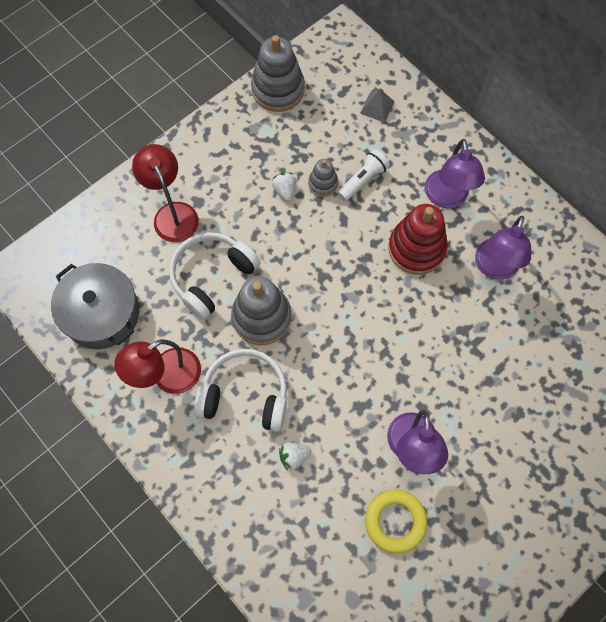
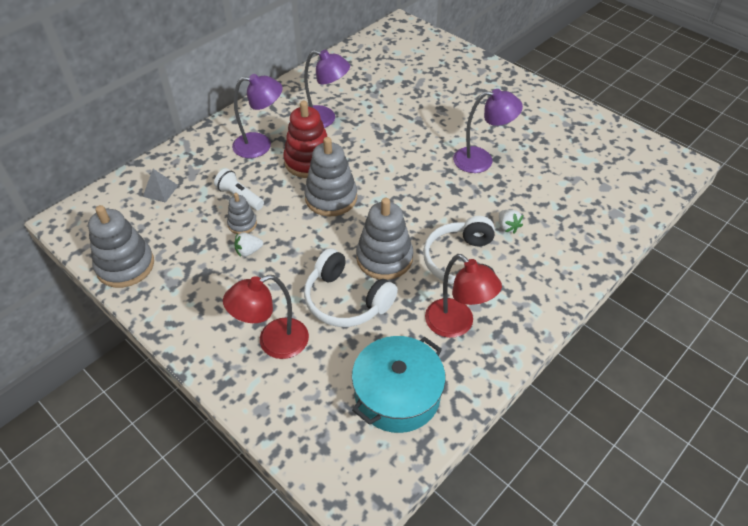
camera: 95 degrees left, 20 degrees down
grey pot [51,263,139,349] -> turquoise pot [352,336,446,433]
yellow ring [365,489,427,554] -> none
none -> grey stacking toy [304,137,357,216]

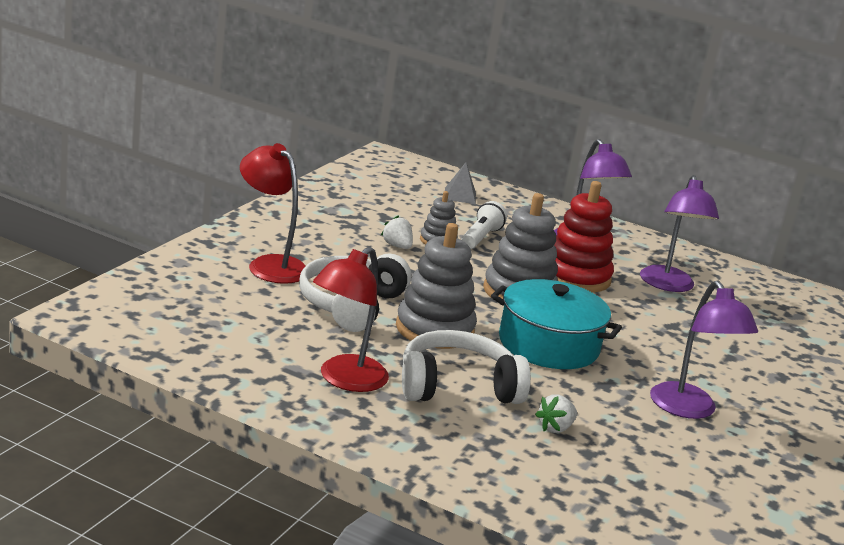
camera: 70 degrees right, 25 degrees down
grey stacking toy [88,205,154,288] -> none
turquoise pot [352,336,446,433] -> turquoise pot moved to [491,279,622,369]

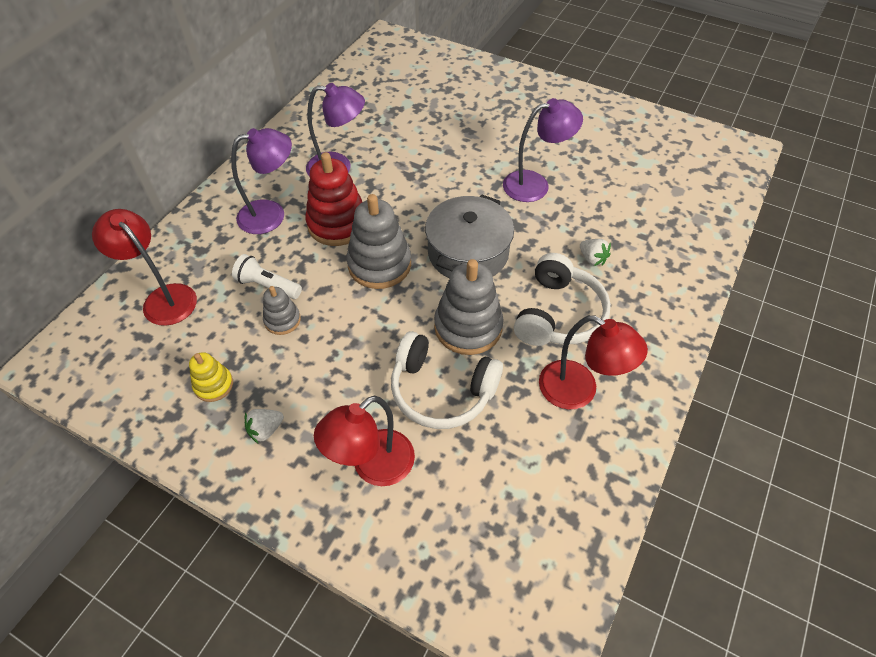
camera: 85 degrees left, 30 degrees up
white strawberry [381,216,413,249] -> white strawberry moved to [245,409,284,444]
white headphones [402,330,531,404] -> white headphones turned 150 degrees counterclockwise [514,253,611,346]
grey pyramid [445,162,476,204] -> red lamp [92,209,197,326]
turquoise pot [491,279,622,369] -> grey pot [425,195,514,279]
none -> yellow stacking toy [189,352,233,402]

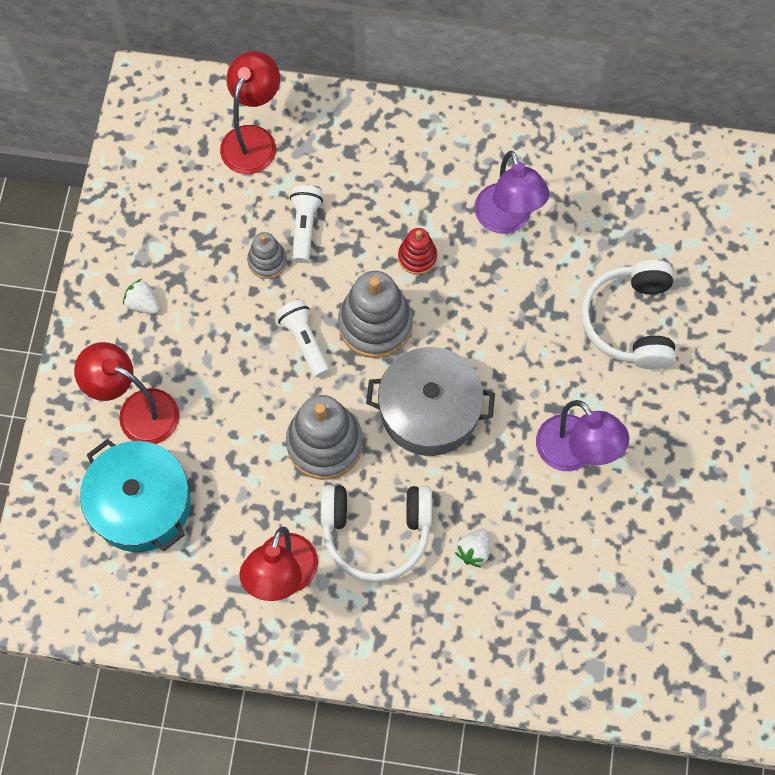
camera: 70 degrees right, 15 degrees up
yellow stacking toy [189,352,233,402] -> none
purple lamp [231,128,292,234] -> none
red stacking toy [305,152,362,246] -> red stacking toy [398,228,437,275], size x0.54
white headphones [391,331,503,429] -> white headphones moved to [581,260,676,369]
none -> turquoise pot [80,439,191,552]
none -> white flashlight [276,300,330,377]

